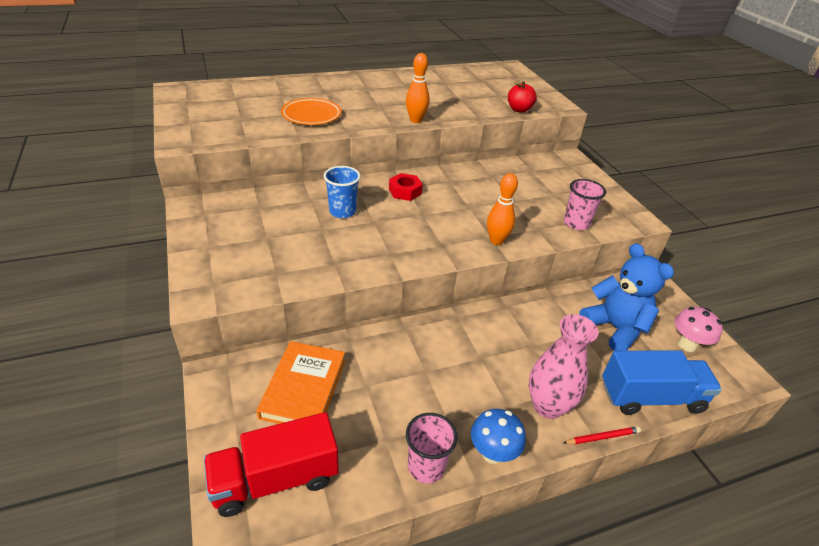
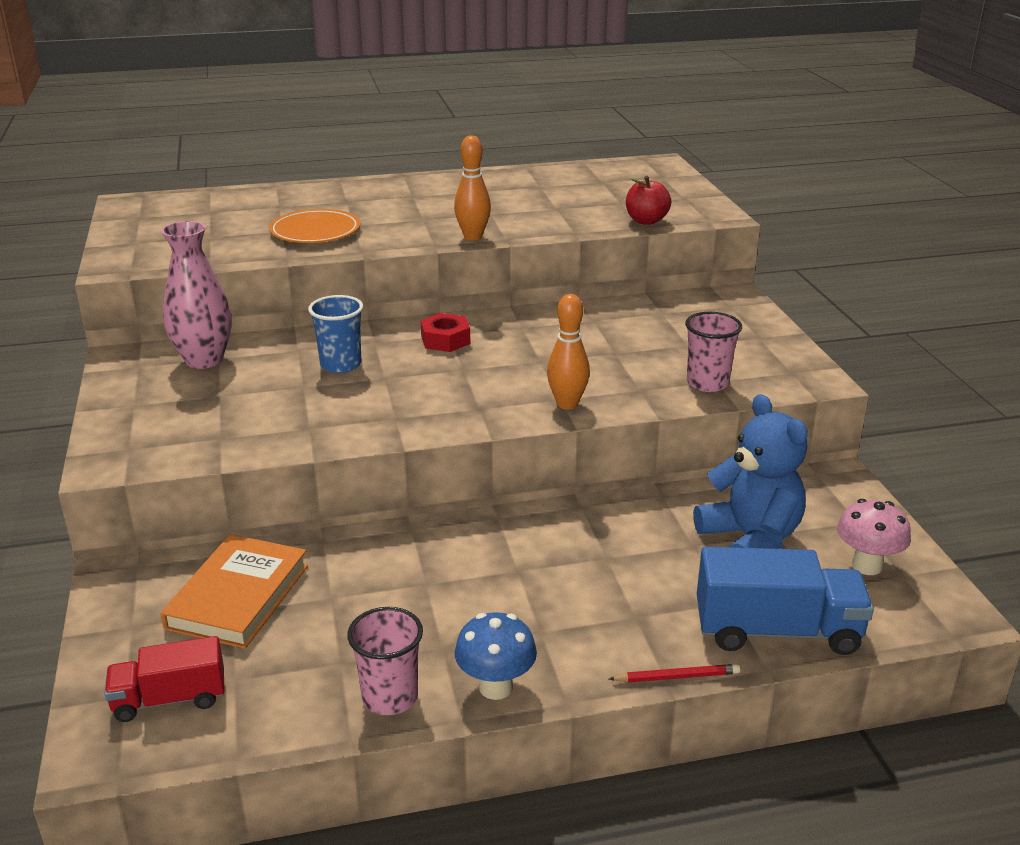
camera: 10 degrees right, 10 degrees down
red truck [204,412,339,517] -> red truck [104,636,225,722], size x0.64
pink vase [529,314,599,419] -> pink vase moved to [161,221,232,369]

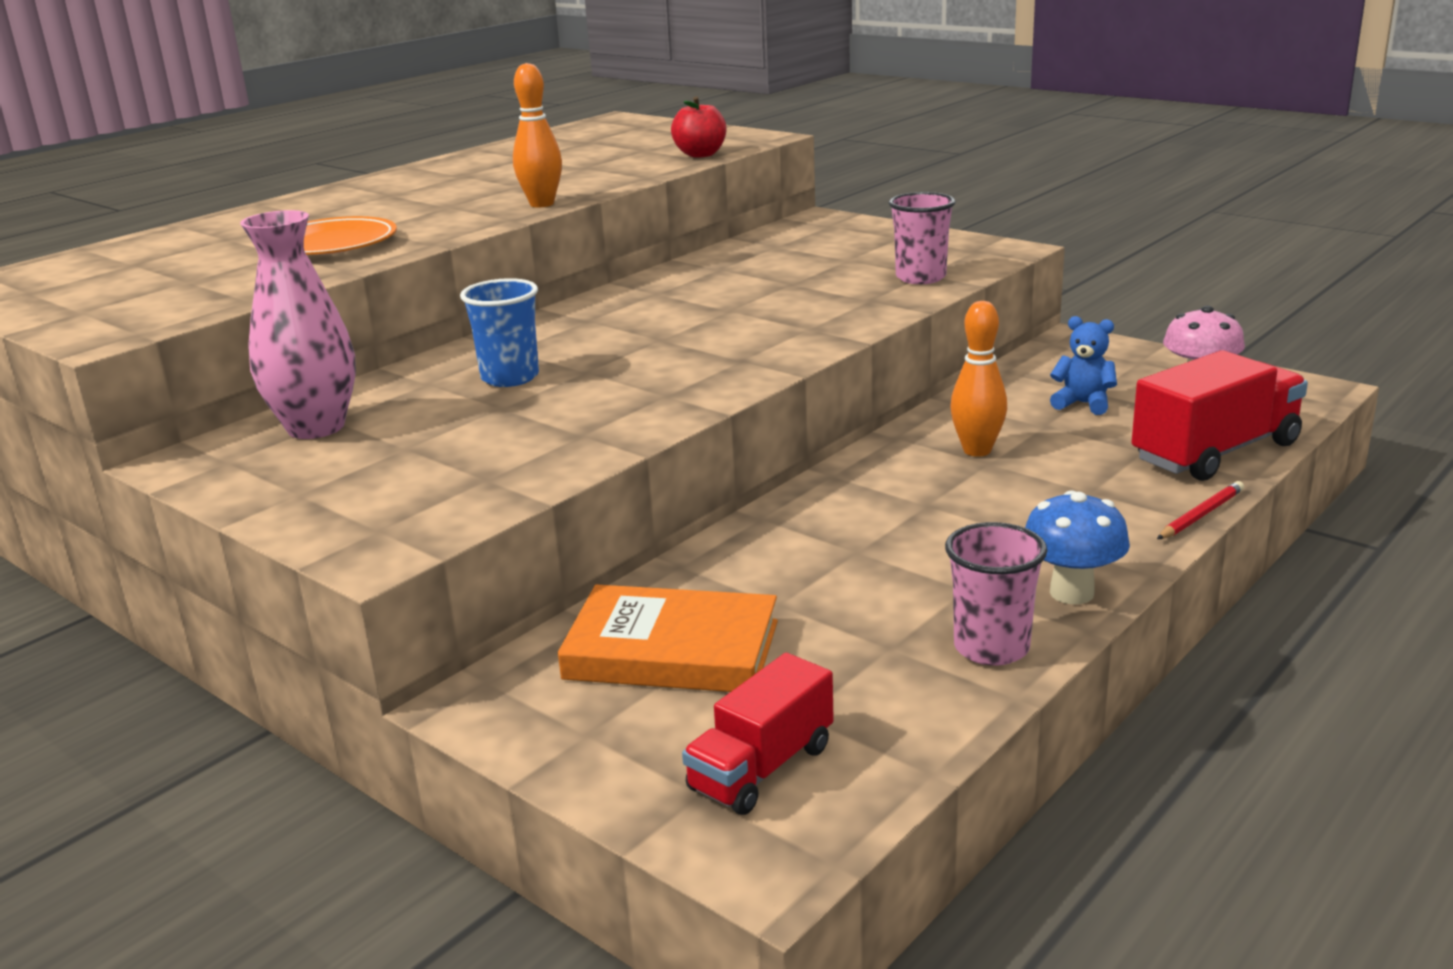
camera: 35 degrees left, 5 degrees down
orange book [160,534,308,649] -> orange book turned 60 degrees counterclockwise [558,584,778,692]
red nut [421,313,470,352] -> none
orange bowling pin [547,294,590,410] -> orange bowling pin moved to [950,301,1007,457]
blue teddy bear [693,394,808,549] -> blue teddy bear [1050,316,1117,415], size x0.51
blue truck [697,547,874,655] -> red truck [1132,350,1308,481]

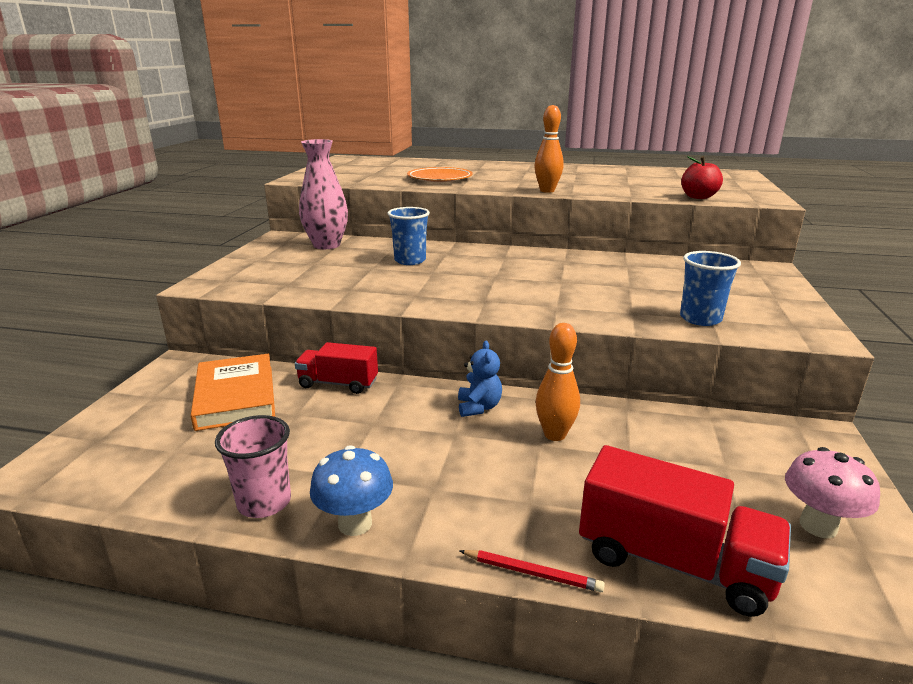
camera: 60 degrees right, 0 degrees up
red truck [682,653,834,815] -> red truck moved to [295,342,378,394]
pink cup [889,192,956,284] -> blue cup [680,251,741,326]
blue teddy bear [1050,316,1117,415] -> blue teddy bear moved to [458,341,502,417]

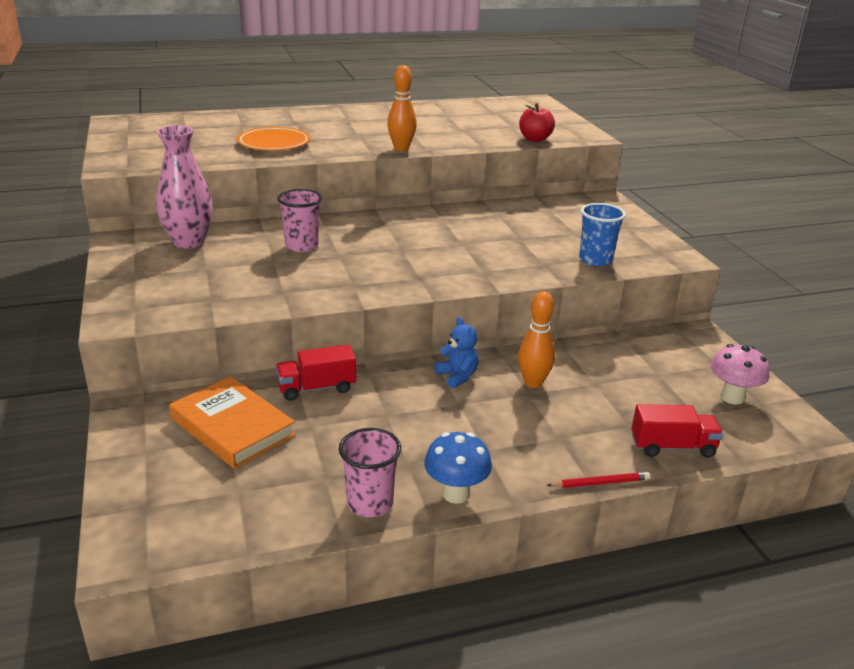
camera: 30 degrees left, 5 degrees up
blue cup [387,207,430,265] -> pink cup [277,189,322,252]
red truck [579,445,791,617] -> red truck [631,404,723,458], size x0.64

